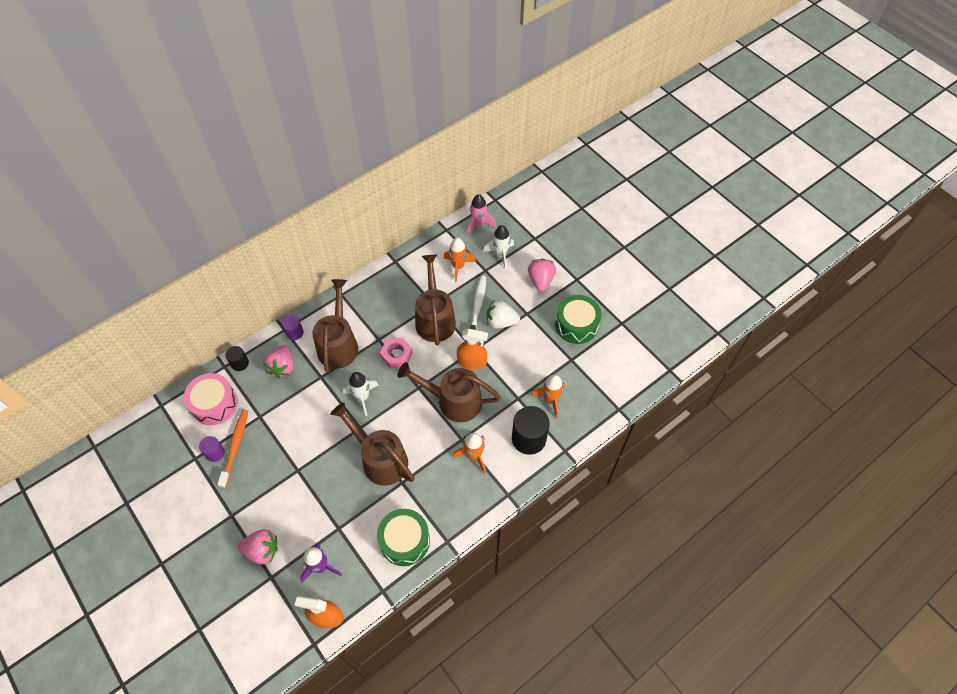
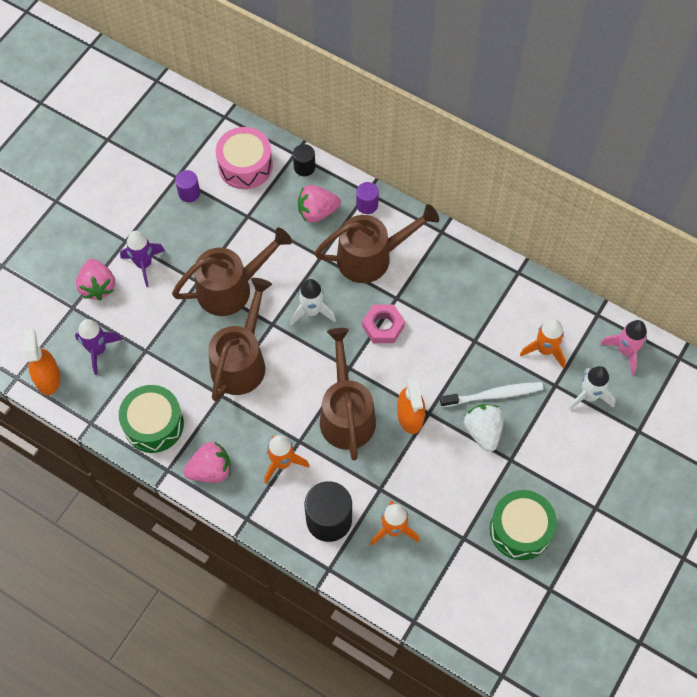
camera: 70 degrees right, 5 degrees up
orange toothbrush [217,410,248,488] -> none
brown watering can [415,255,456,345] -> brown watering can moved to [172,227,292,316]
pink strawberry [528,259,556,292] -> pink strawberry moved to [183,441,231,483]
none -> purple rocket [120,231,165,287]

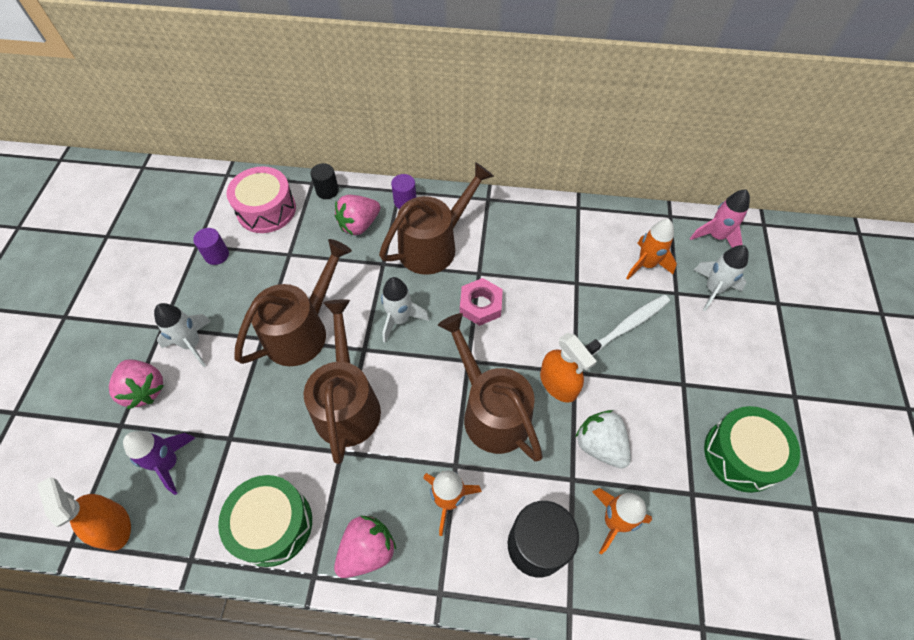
camera: 25 degrees left, 5 degrees down
purple rocket [120,231,165,287] -> white rocket [154,303,211,367]
white strawberry [464,404,504,452] -> white strawberry moved to [575,410,631,468]

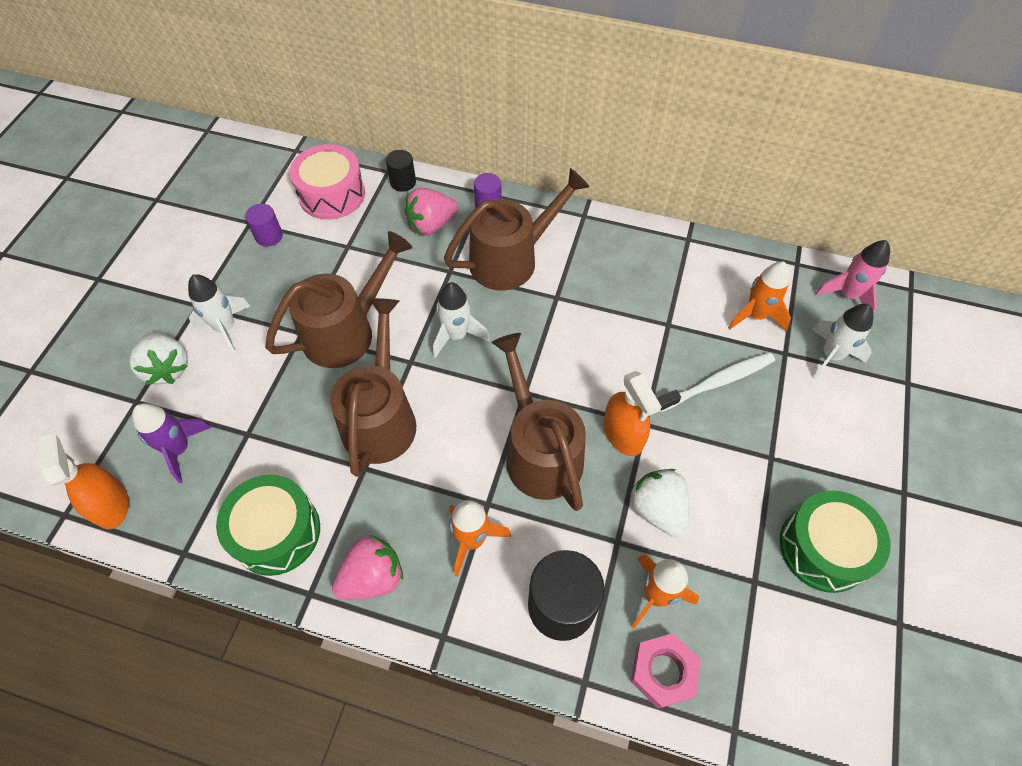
camera: 10 degrees right, 0 degrees up
pink strawberry [109,360,164,409] -> white strawberry [129,332,188,385]
pink nut [460,278,503,326] -> pink nut moved to [631,633,701,709]

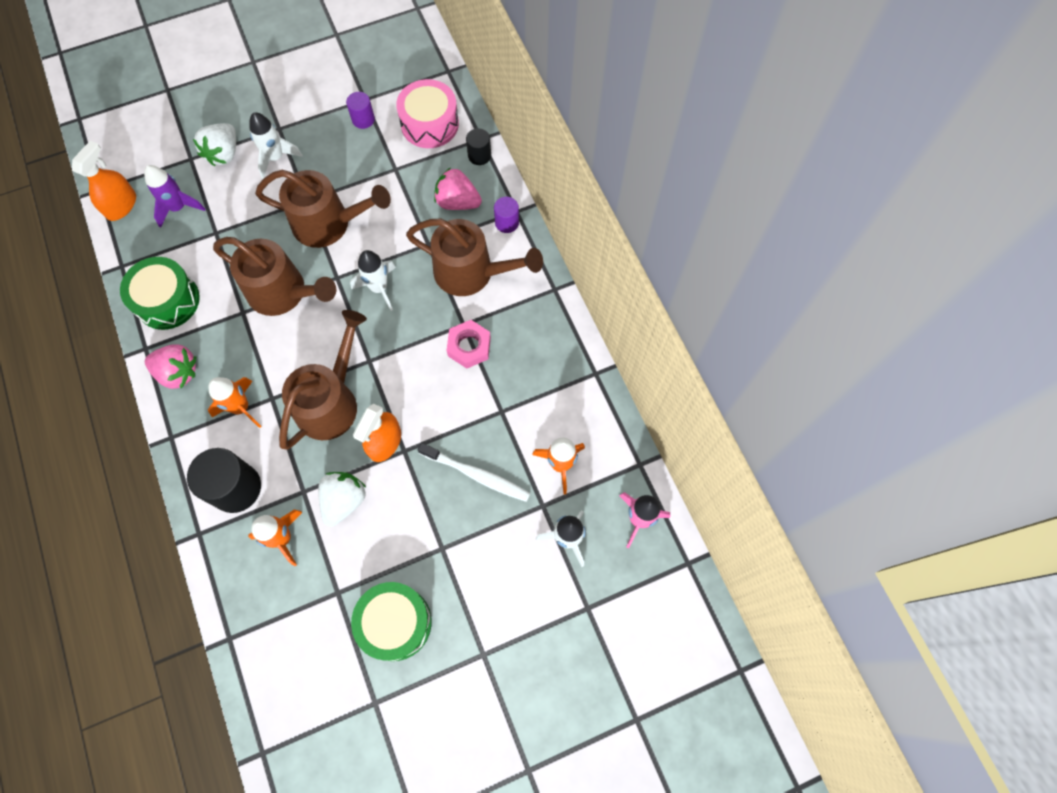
camera: 50 degrees right, 10 degrees up
brown watering can [330,298,416,477] -> brown watering can turned 60 degrees clockwise [213,237,336,316]
pink nut [631,633,701,709] -> pink nut moved to [446,320,491,368]

